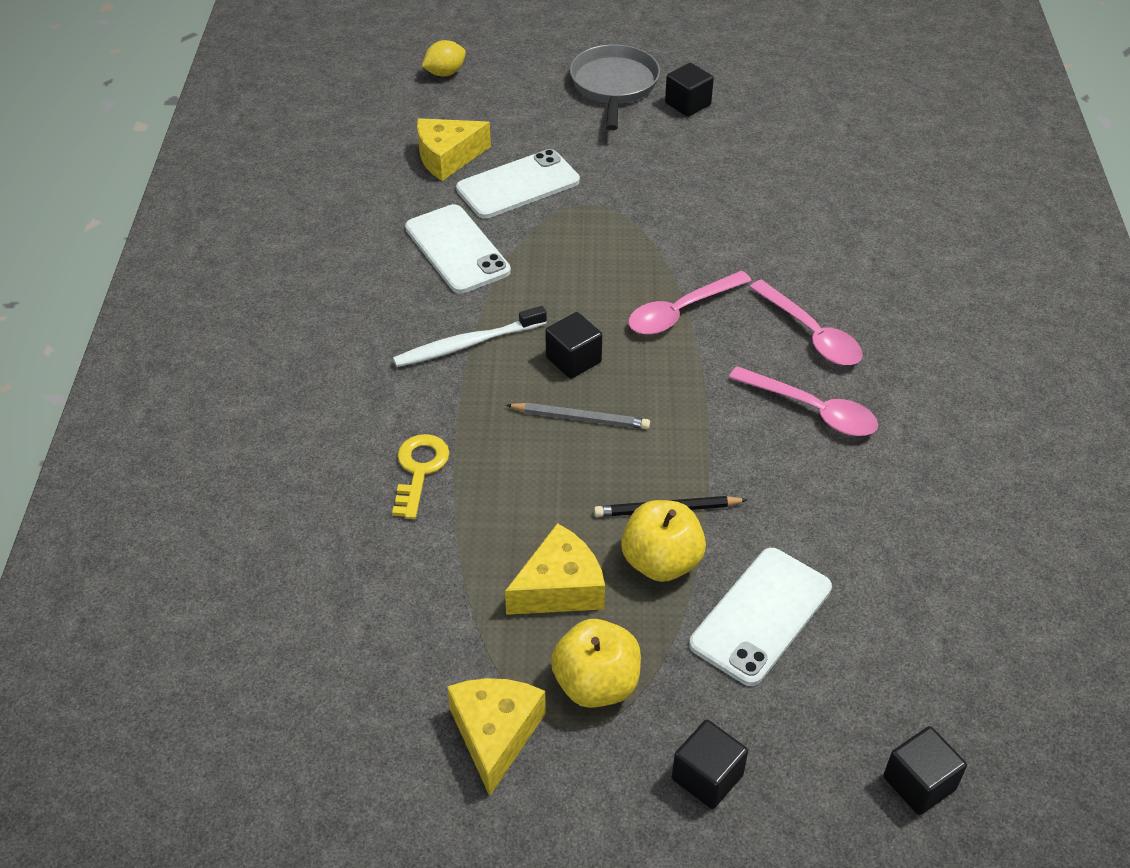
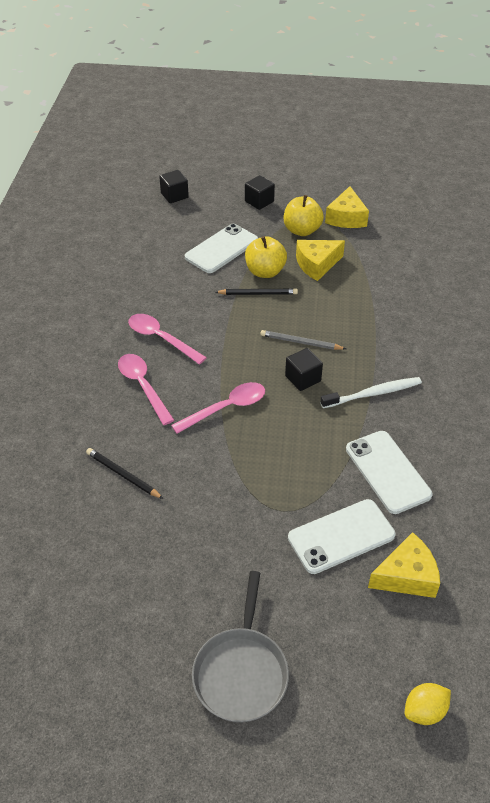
camera: 175 degrees left, 0 degrees up
yellow key [392,434,450,519] -> none
black cube [665,63,714,117] -> none
none -> black pencil [86,448,163,499]

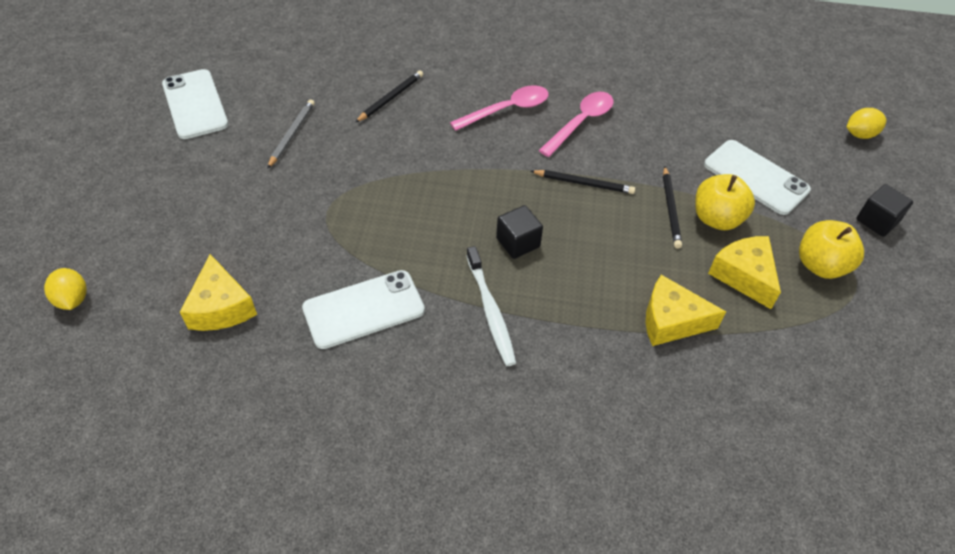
camera: 90 degrees right, 5 degrees up
black cube [159,170,189,203] -> yellow lemon [847,108,887,139]
pink spoon [171,382,265,434] -> none
grey pan [192,571,289,723] -> none
grey pencil [260,330,346,350] -> grey pencil moved to [267,99,315,169]
white phone [288,499,395,574] -> white phone moved to [162,69,228,139]
yellow cheese [325,186,369,228] -> yellow cheese moved to [646,275,726,346]
none -> black pencil [531,170,635,194]

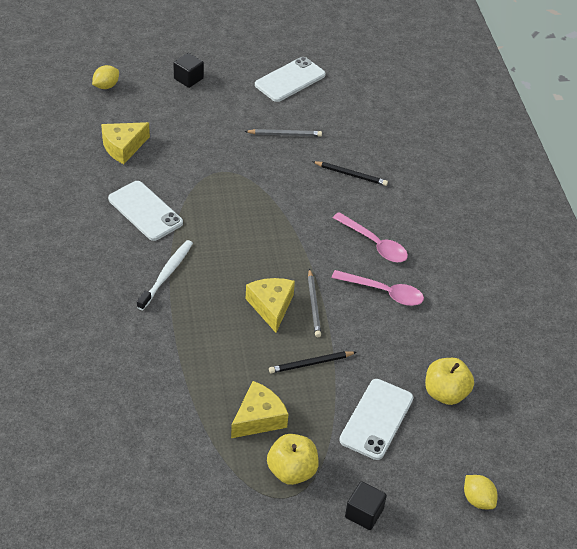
camera: 70 degrees right, 5 degrees down
white toothbrush [466,246,516,366] -> white toothbrush turned 150 degrees clockwise [137,240,193,310]
black cube [496,205,543,259] -> black cube moved to [173,53,204,88]
black pencil [531,170,635,194] -> grey pencil [308,269,321,337]
yellow cheese [646,275,726,346] -> yellow cheese moved to [246,278,295,333]
yellow apple [695,174,755,230] -> yellow apple moved to [425,358,474,405]

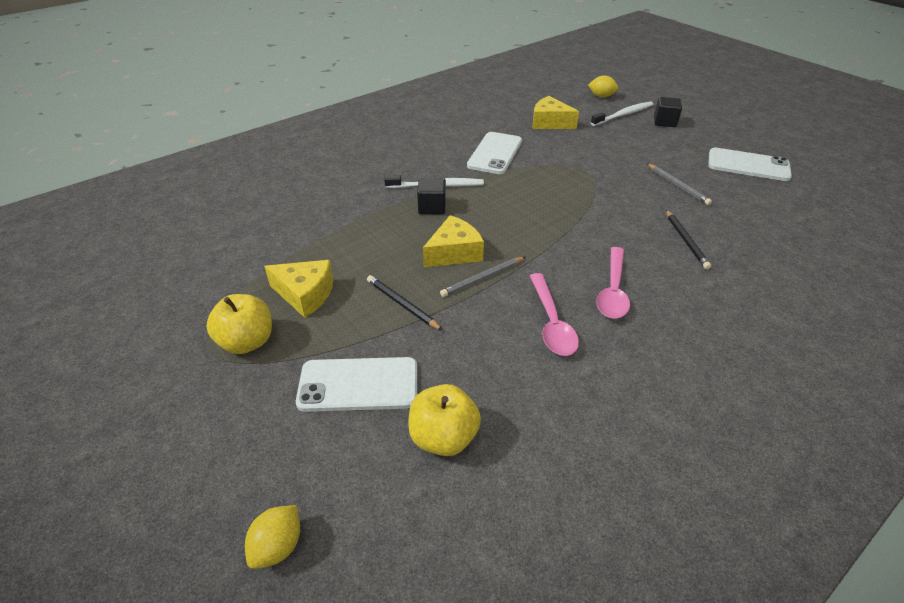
camera: 65 degrees right, 5 degrees down
black cube [345,481,387,530] -> black cube moved to [417,178,446,215]
none -> white toothbrush [591,101,653,126]

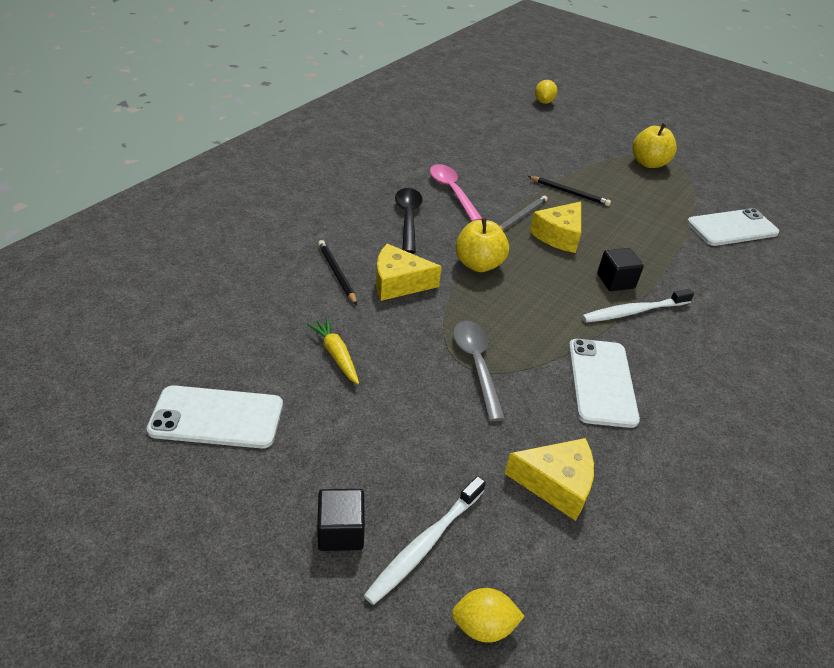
camera: 160 degrees right, 0 degrees up
yellow cheese [264,260,333,318] -> yellow cheese moved to [376,244,442,301]
white phone [296,357,417,412] -> white phone moved to [687,208,779,246]
yellow apple [408,384,481,456] -> yellow apple moved to [455,218,509,272]
pink spoon [596,247,630,319] -> black spoon [395,188,423,254]
grey pencil [647,163,712,205] -> yellow carrot [307,318,359,384]
none -> grey spoon [453,321,505,422]

